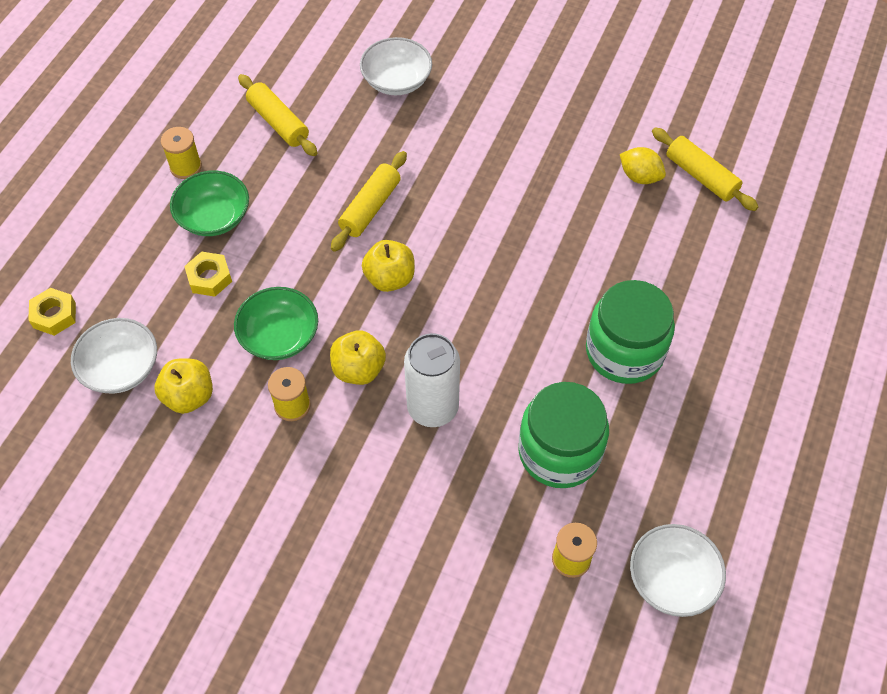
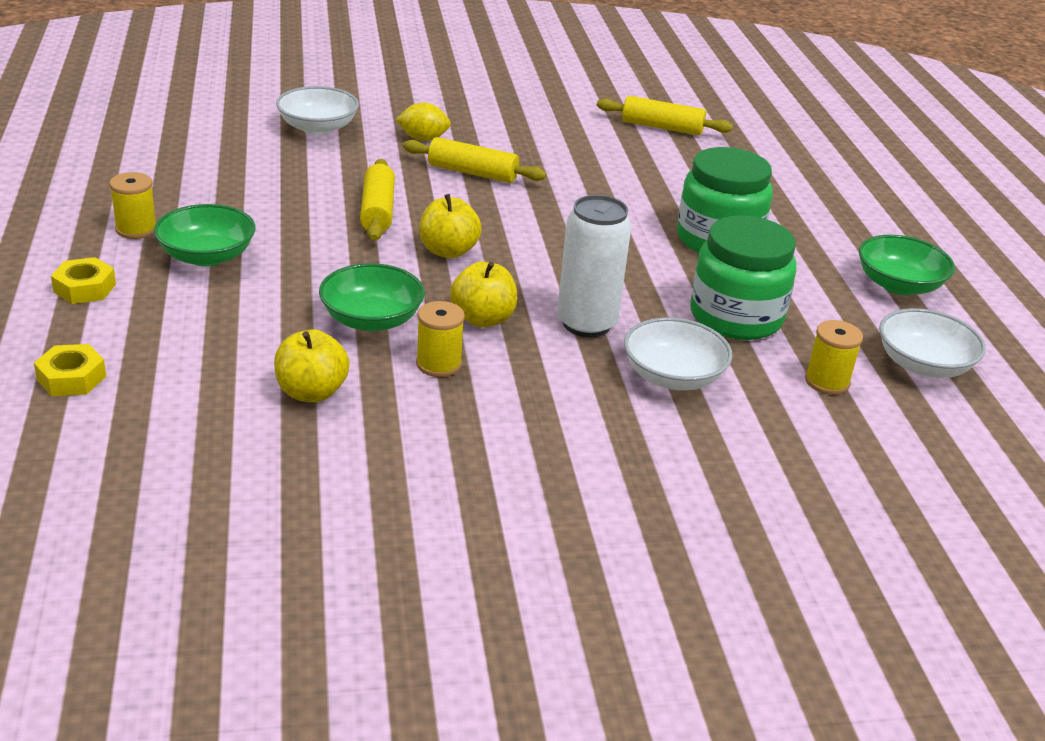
camera: 35 degrees left, 25 degrees down
white bowl [71,318,157,394] -> white bowl moved to [624,318,732,390]
yellow nut [184,252,232,297] -> yellow nut moved to [51,257,116,304]
yellow rolling pin [238,74,318,156] -> yellow rolling pin moved to [403,137,546,183]
yellow lemon [620,147,666,184] -> yellow lemon moved to [396,103,451,141]
none -> green bowl [859,235,955,295]

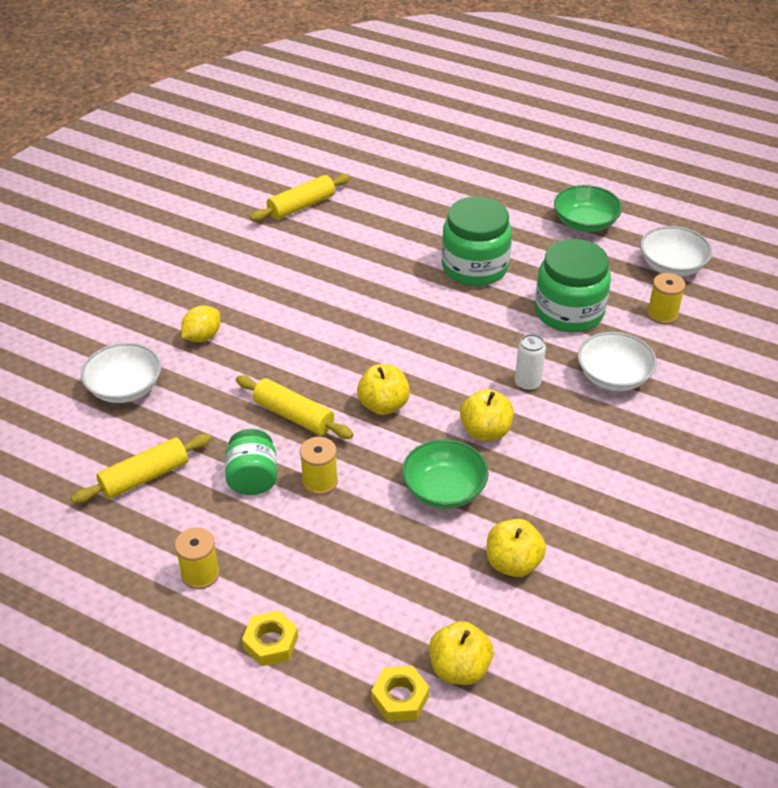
camera: 50 degrees left, 10 degrees up
green bowl [154,204,256,266] -> none
yellow rolling pin [403,137,546,183] -> yellow rolling pin moved to [71,434,211,503]
yellow spool [416,301,465,377] -> yellow spool moved to [300,437,338,495]
white can [557,195,632,337] -> white can [515,334,546,391], size x0.57
none -> green jar [225,429,277,495]
none -> yellow apple [429,621,494,685]

